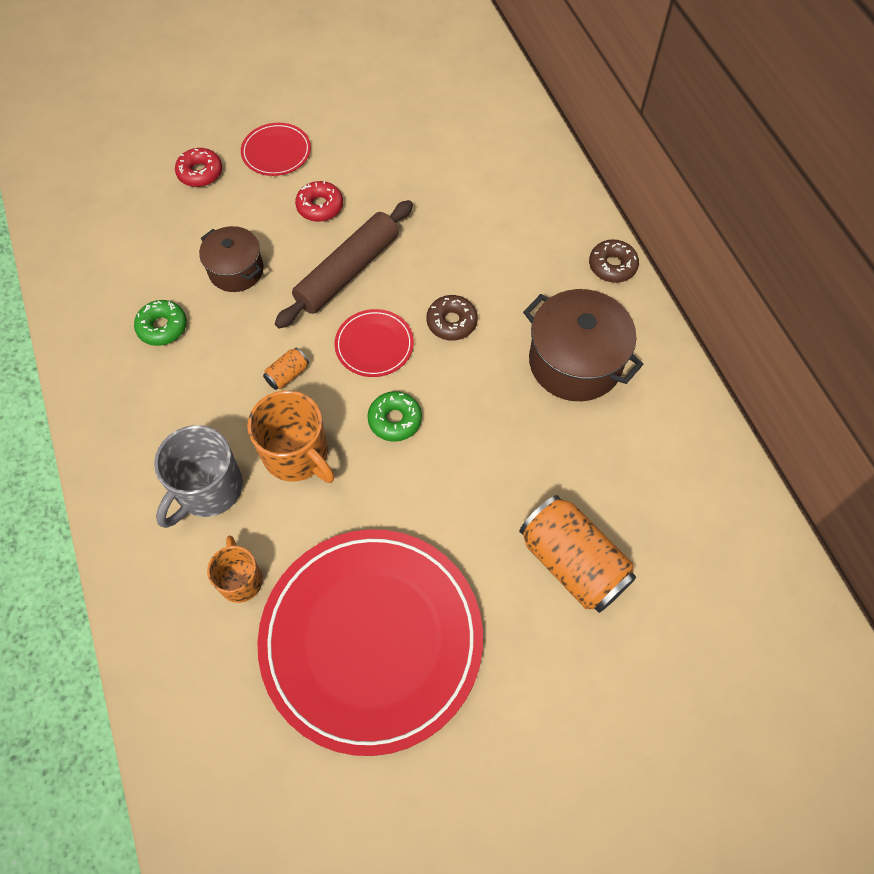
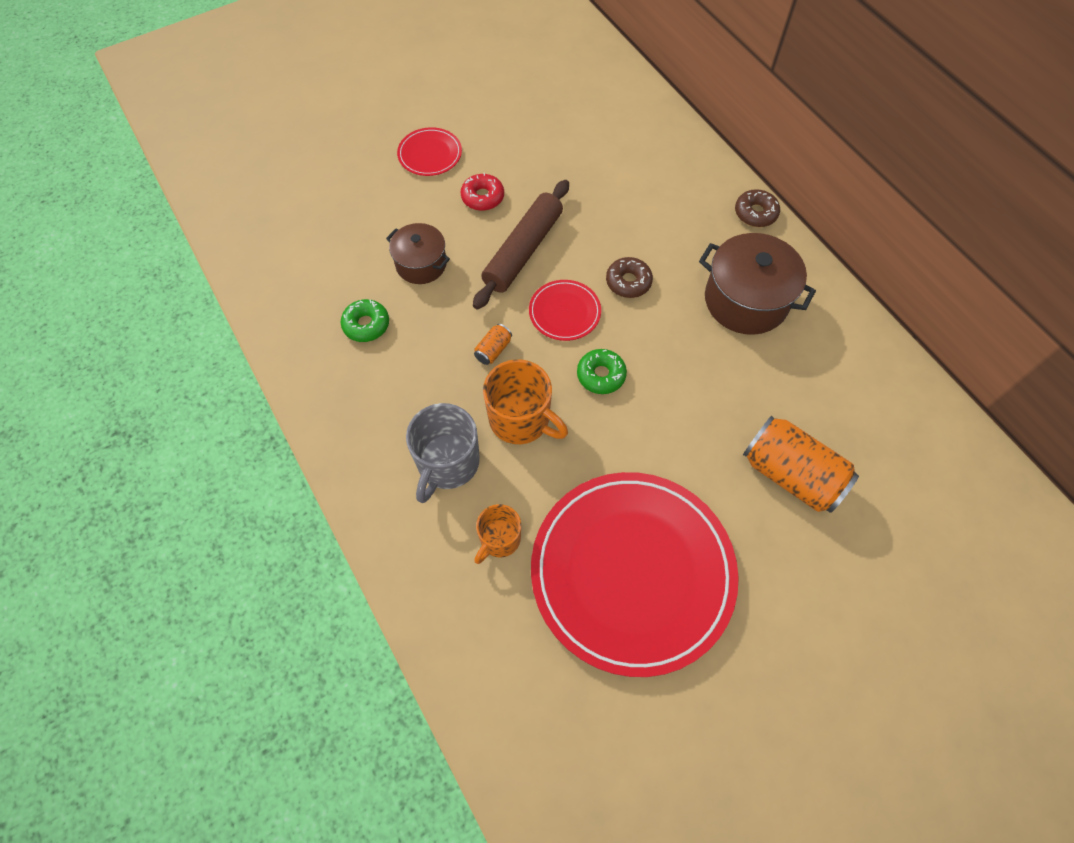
camera: 10 degrees left, 0 degrees up
red donut [175,148,222,187] -> none
orange mug [207,536,263,603] -> orange mug turned 120 degrees counterclockwise [474,504,521,564]

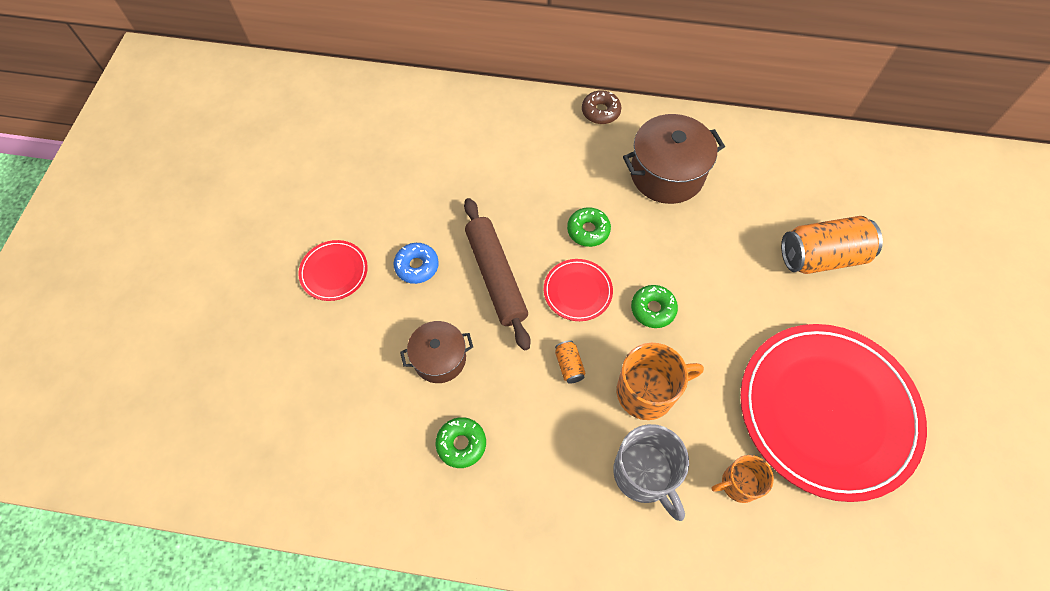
camera: 50 degrees left, 0 degrees up
red donut [461,173,504,211] -> blue donut [394,243,439,284]
orange mug [474,504,521,564] -> orange mug turned 90 degrees clockwise [711,455,774,503]
brown donut [606,257,653,298] -> green donut [567,207,611,247]

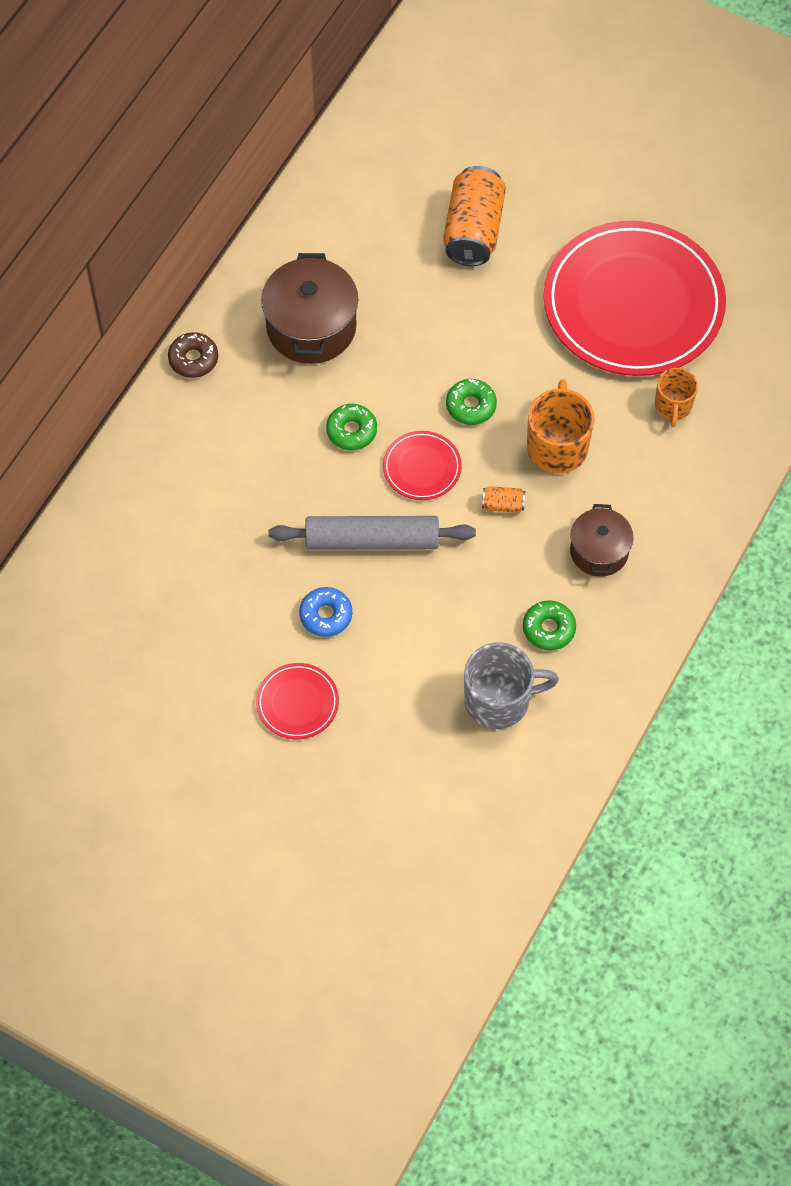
camera: 70 degrees left, 0 degrees up
brown pot [400,321,473,383] -> brown pot moved to [570,504,633,577]
brown rolling pin [464,198,530,350] -> grey rolling pin [268,516,476,550]
grey mug [613,424,689,521] -> grey mug moved to [464,642,559,729]

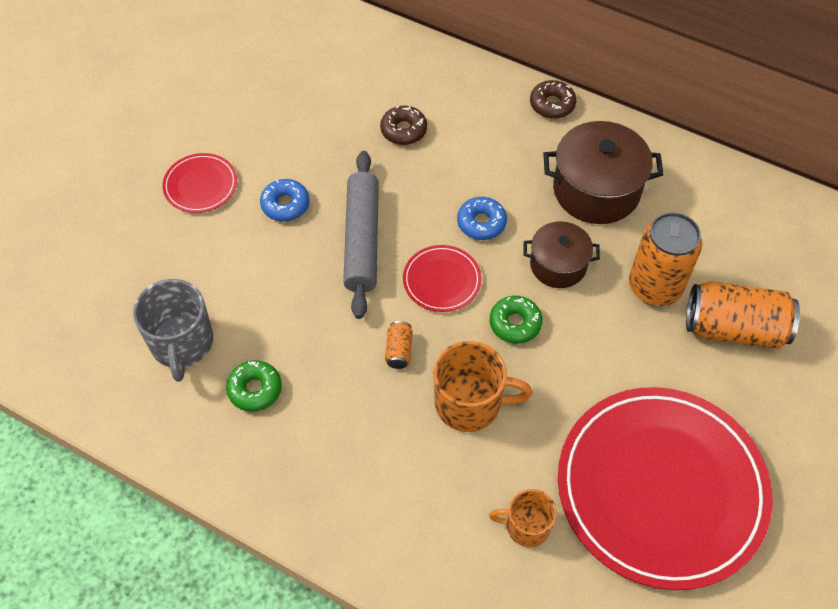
camera: 90 degrees right, 5 degrees down
green donut [326,404,377,450] -> blue donut [457,197,507,240]
brown pot [570,504,633,577] -> brown pot moved to [524,221,600,288]
none -> brown donut [380,106,427,145]
none -> orange can [629,212,702,306]

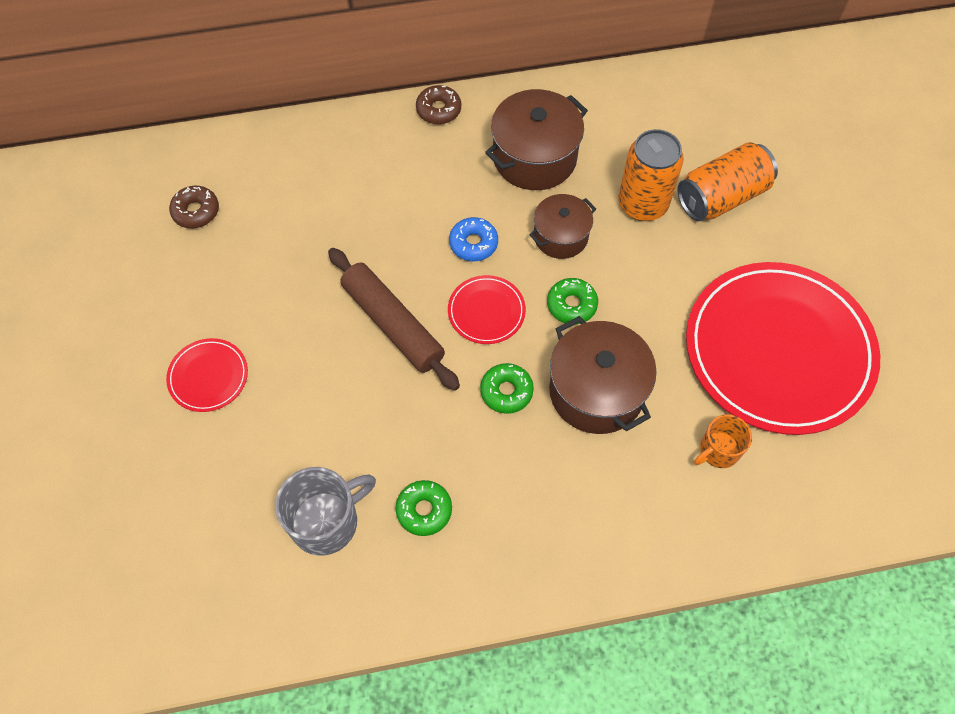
camera: 40 degrees left, 5 degrees up
grey mug [133,279,213,382] -> grey mug turned 75 degrees counterclockwise [275,467,376,556]
blue donut [260,179,309,221] -> none
grey rolling pin [343,151,379,319] -> brown rolling pin [328,248,460,391]
brown donut [380,106,427,145] -> brown donut moved to [169,186,219,228]
orange can [385,321,413,369] -> green donut [480,363,534,414]
orange mug [433,341,533,432] -> brown pot [549,316,657,434]

